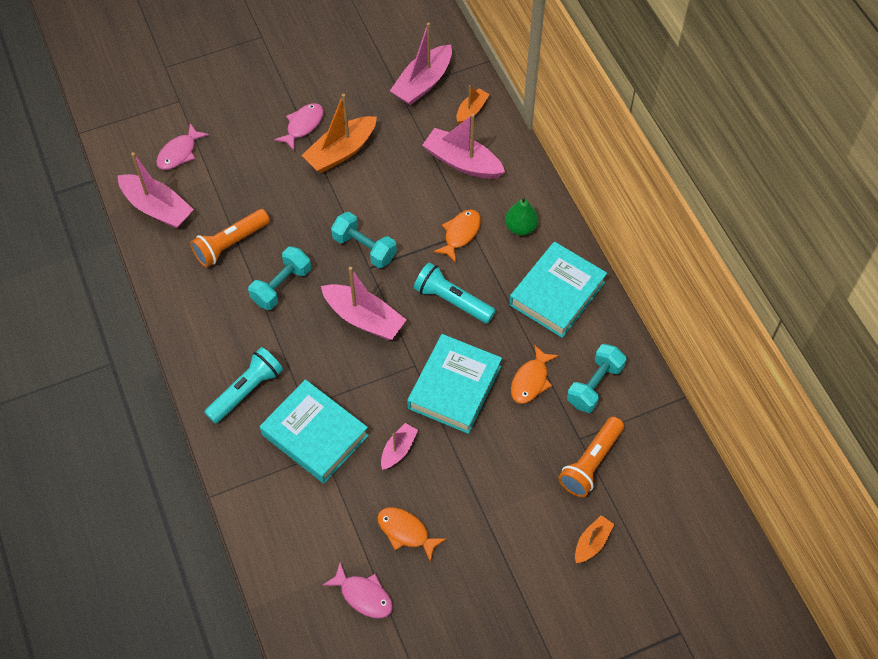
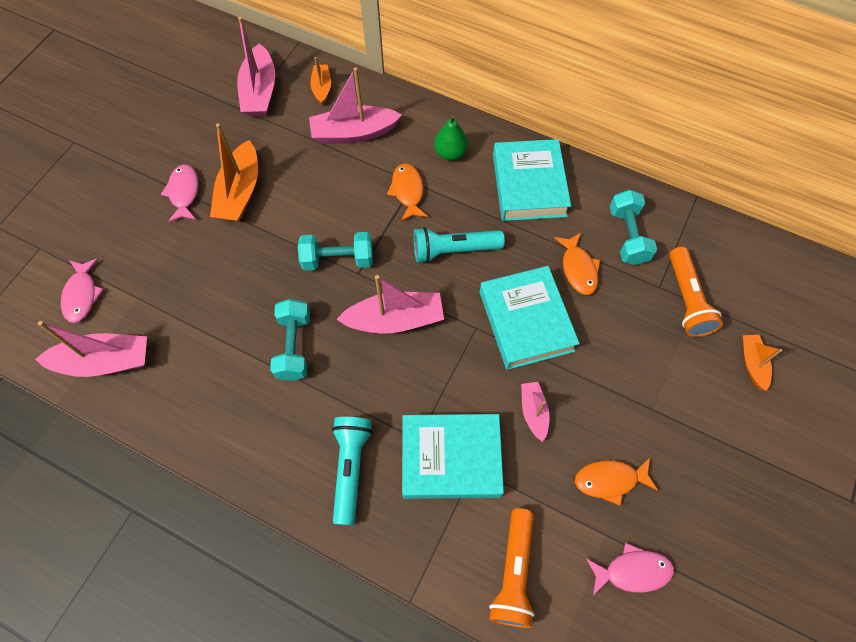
camera: 40 degrees left, 5 degrees up
orange flashlight [190,209,270,267] -> orange flashlight moved to [489,508,535,628]

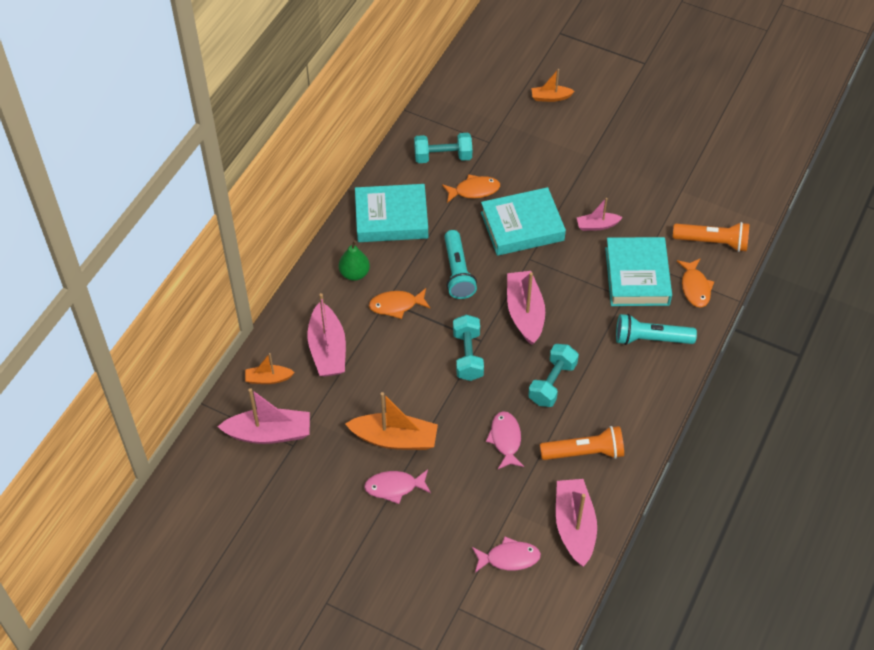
camera: 90 degrees left, 10 degrees down
turquoise dumbbell [270,299,310,381] -> turquoise dumbbell turned 60 degrees counterclockwise [528,344,579,407]
orange fish [575,458,658,506] -> orange fish moved to [677,258,714,308]
pink fish [586,543,674,596] -> pink fish moved to [486,411,524,469]
orange flashlight [669,247,723,337] -> orange flashlight moved to [540,426,624,460]

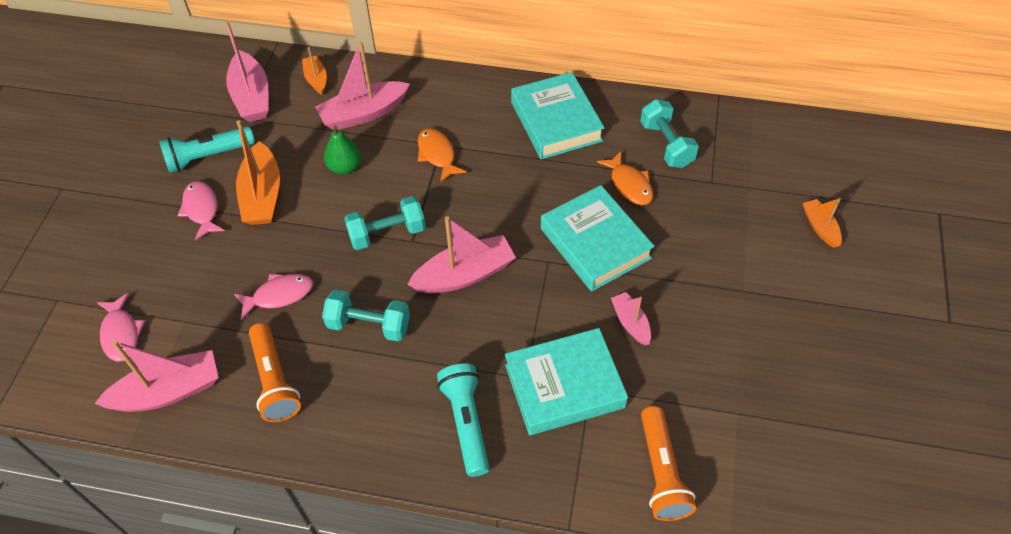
camera: 75 degrees right, 0 degrees up
green pear [339,240,370,281] -> green pear moved to [324,125,361,174]
turquoise flashlight [444,230,477,299] -> turquoise flashlight moved to [159,126,255,173]
orange fish [677,258,714,308] -> none

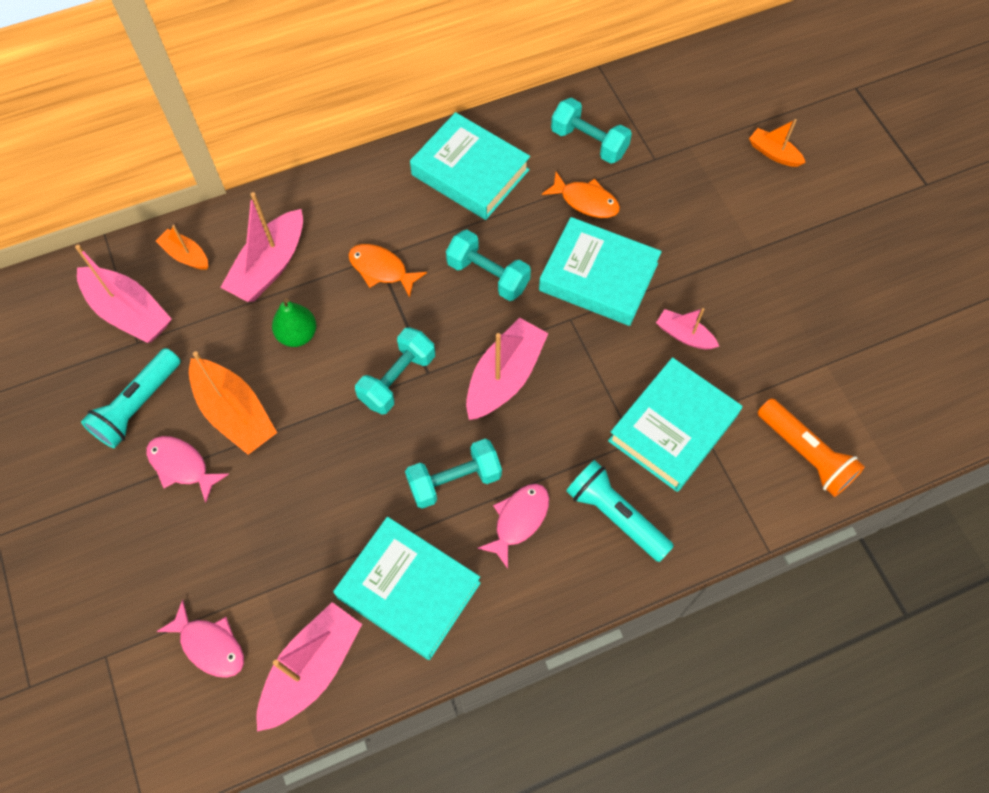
camera: 35 degrees left, 10 degrees up
pink fish [234,274,313,320] -> pink fish moved to [477,484,549,569]
orange flashlight [249,323,301,422] -> turquoise book [333,517,481,660]
none -> turquoise dumbbell [446,230,531,301]

